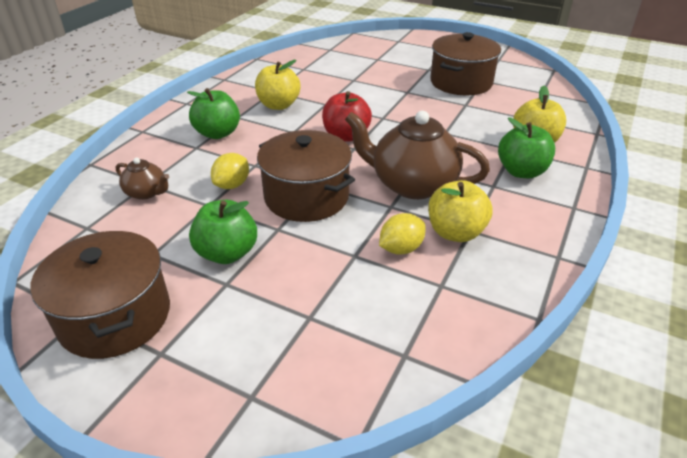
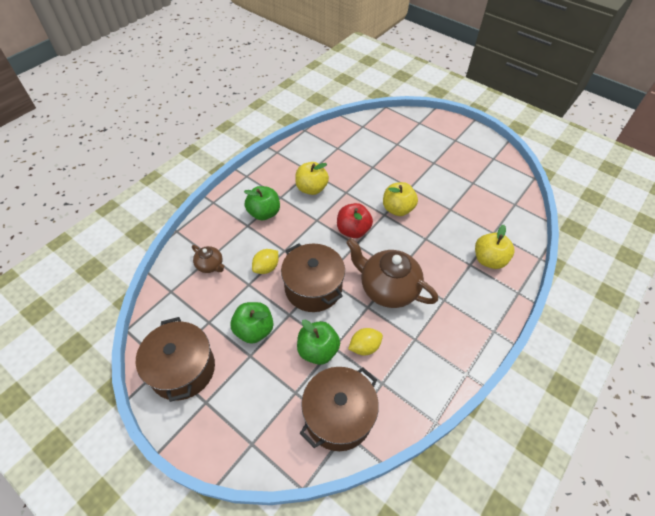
camera: 10 degrees right, 15 degrees up
yellow apple [428,180,492,242] -> yellow apple moved to [383,182,418,216]
brown pot [430,32,501,96] -> brown pot moved to [300,367,379,451]
green apple [498,117,555,178] -> green apple moved to [297,320,340,365]

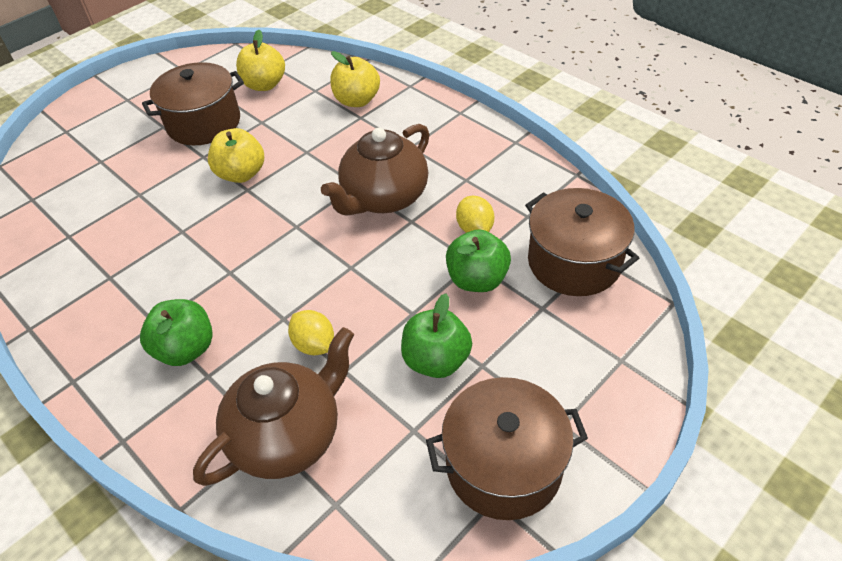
camera: 80 degrees left, 5 degrees down
brown teapot [192,245,224,273] -> brown teapot [193,327,354,486], size x2.05
brown pot [281,243,345,312] -> brown pot moved to [142,62,244,145]
yellow apple [295,162,329,195] -> yellow apple moved to [236,30,285,91]
red apple [337,203,373,238] -> none

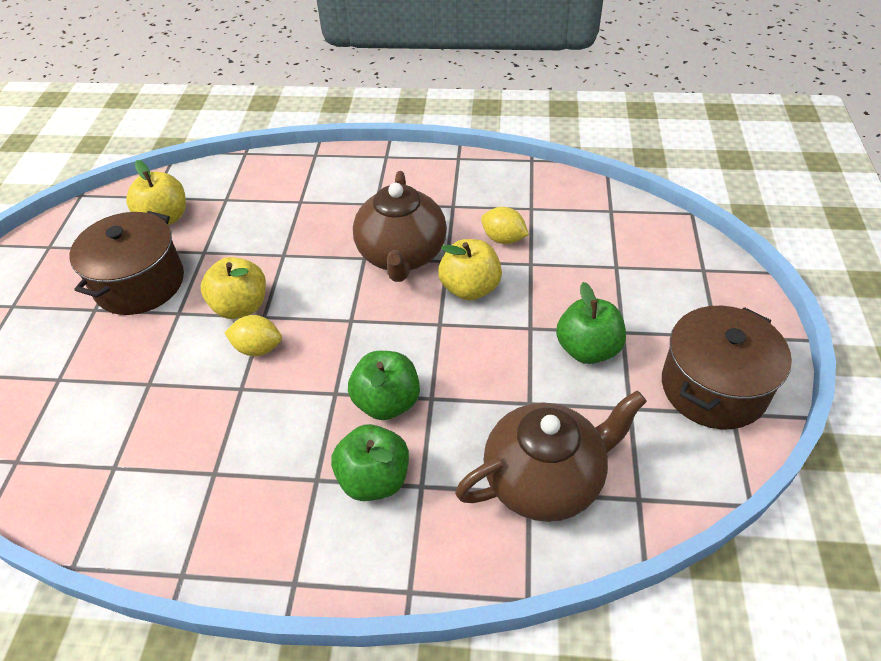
camera: 40 degrees left, 0 degrees up
brown teapot [193,327,354,486] -> brown teapot turned 60 degrees clockwise [455,390,647,522]
yellow lemon [288,310,334,355] -> yellow lemon moved to [224,315,282,356]
yellow apple [330,51,380,107] -> yellow apple moved to [438,239,502,300]
green apple [446,229,511,292] -> green apple moved to [348,351,420,420]
brown pot [525,188,639,296] -> none

